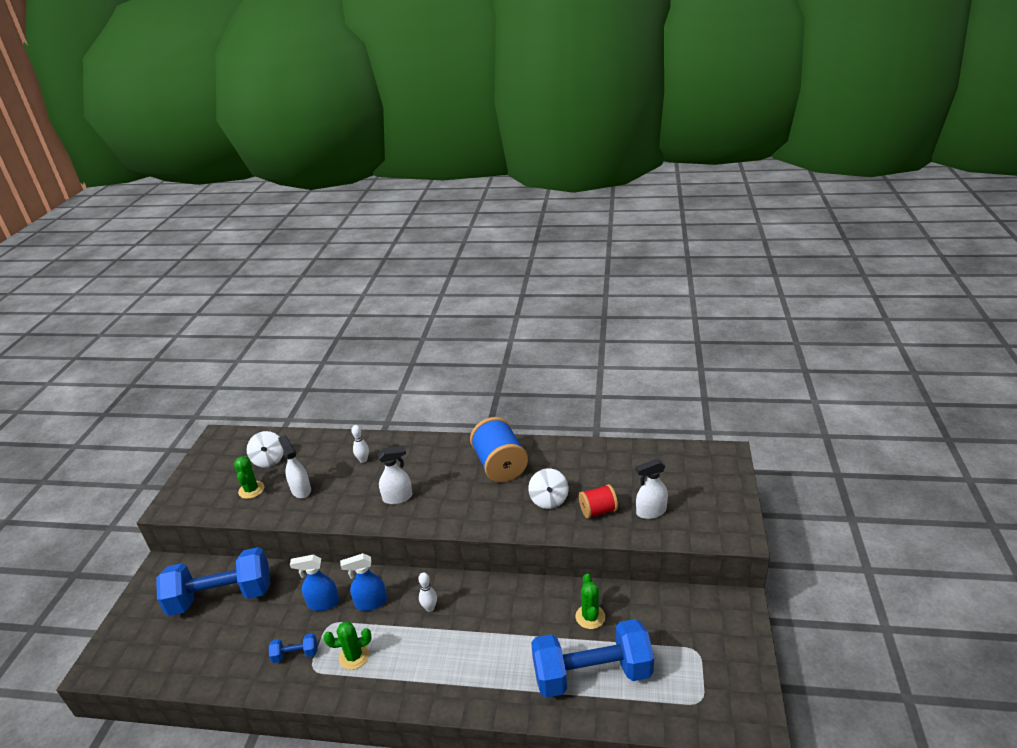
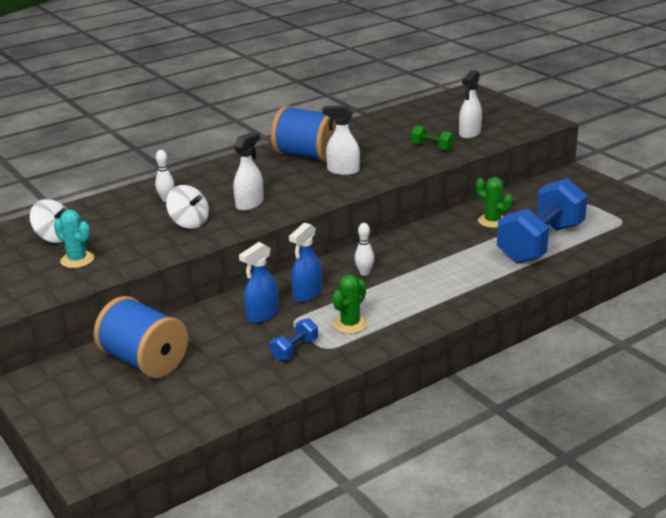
camera: 45 degrees left, 5 degrees down
blue dumbbell [156,547,270,616] -> blue spool [94,296,188,378]
green cactus [234,456,264,499] -> turquoise cactus [54,210,94,268]
white spray bottle [278,435,311,498] -> white spray bottle moved to [322,105,360,175]
white spinning top [528,468,569,509] -> white spinning top moved to [166,185,209,229]
red spool [579,484,618,519] -> green dumbbell [411,126,454,151]

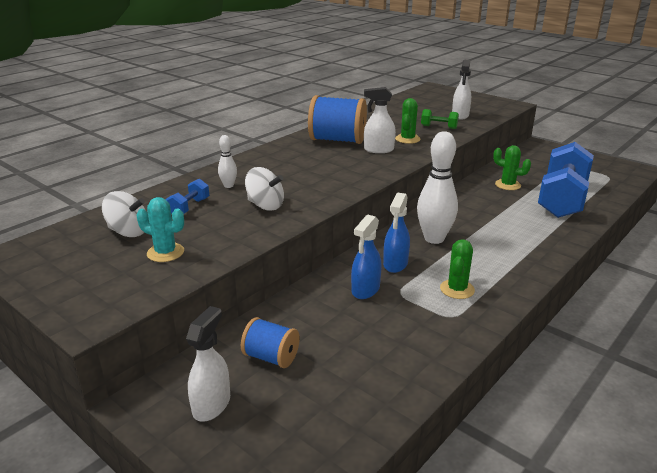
camera: 15 degrees left, 0 degrees up
blue spool [94,296,188,378] -> blue spool [241,317,300,368], size x0.57
white spray bottle [233,132,264,211] -> white spray bottle moved to [186,306,230,422]
blue dumbbell [270,318,318,361] -> blue dumbbell moved to [166,179,209,214]
white bowling pin [355,223,374,276] -> white bowling pin [417,131,458,244], size x2.11
none -> green cactus [395,98,420,144]

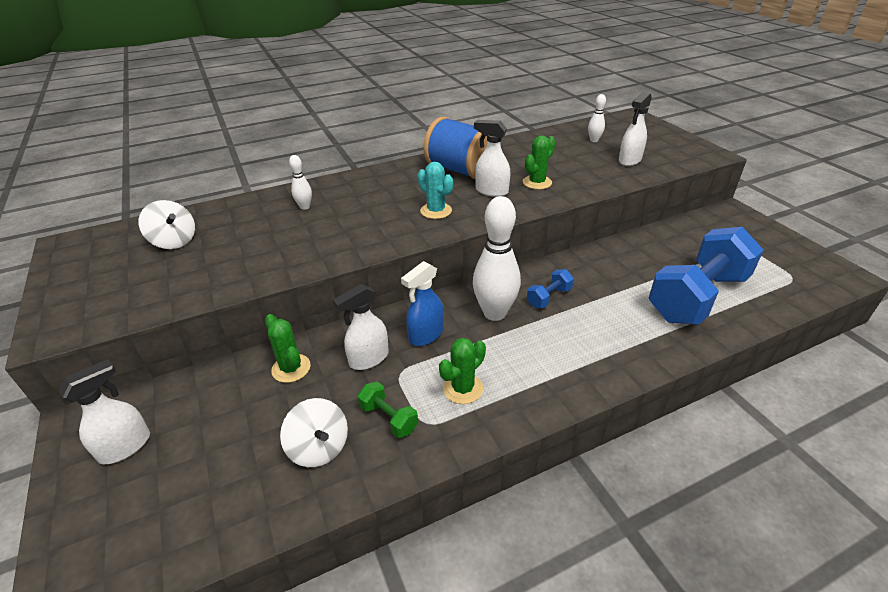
camera: 25 degrees right, 10 degrees up
turquoise cactus [137,197,184,262] -> turquoise cactus moved to [418,162,453,219]
blue dumbbell [166,179,209,214] -> blue dumbbell moved to [527,269,574,308]
blue spool [241,317,300,368] -> none
white spinning top [245,167,284,211] -> white spinning top moved to [280,398,348,467]
blue spray bottle [351,214,382,299] -> white spray bottle [333,284,389,370]
green dumbbell [421,109,459,129] -> green dumbbell moved to [358,382,418,438]
green cactus [493,145,531,190] -> green cactus moved to [265,314,311,383]
none -> white bowling pin [588,94,606,142]

